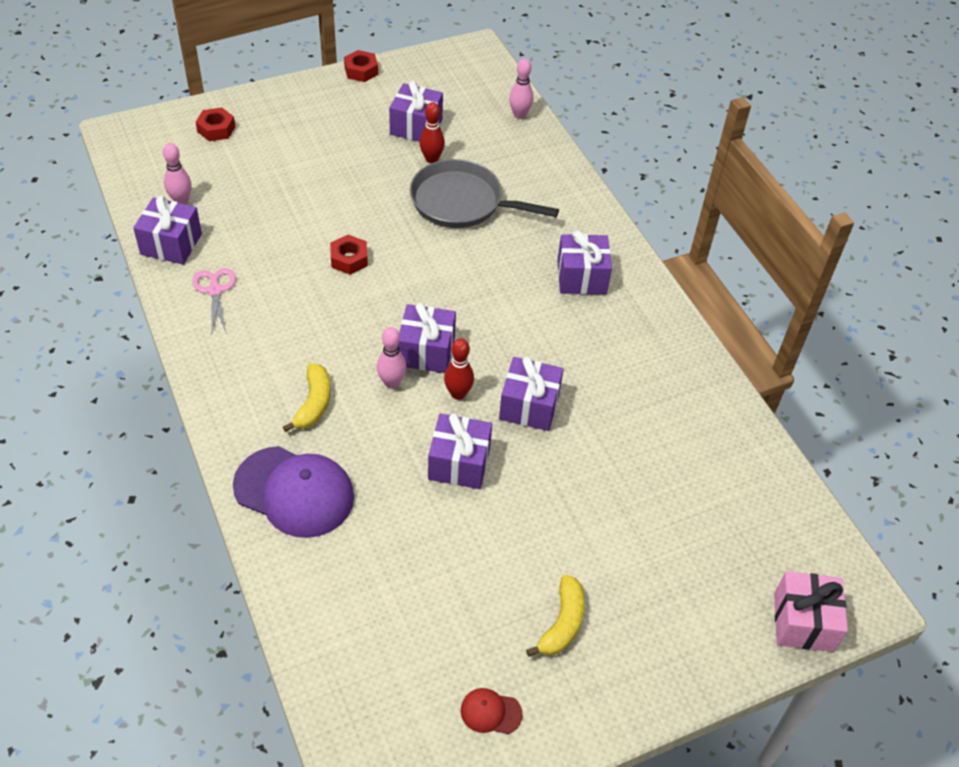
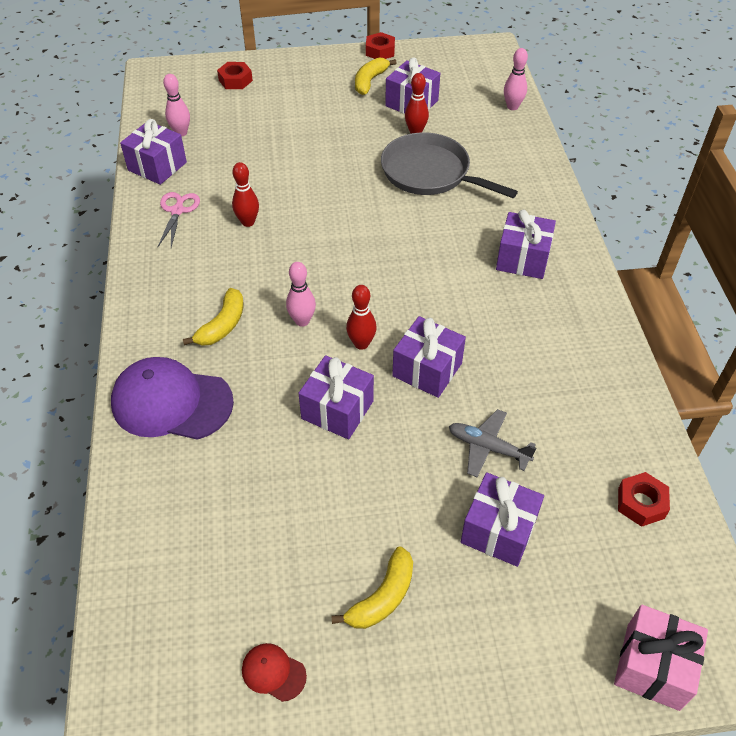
camera: 20 degrees right, 0 degrees up
purple cap [233,446,354,538] -> purple cap turned 150 degrees clockwise [111,357,234,440]
red nut [330,235,368,274] -> red nut moved to [618,472,670,527]
purple gift [398,303,456,373] -> purple gift moved to [461,472,544,567]
none -> red bowling pin [232,162,259,227]
none -> yellow banana [355,58,396,95]
none -> grey plane [449,409,537,477]

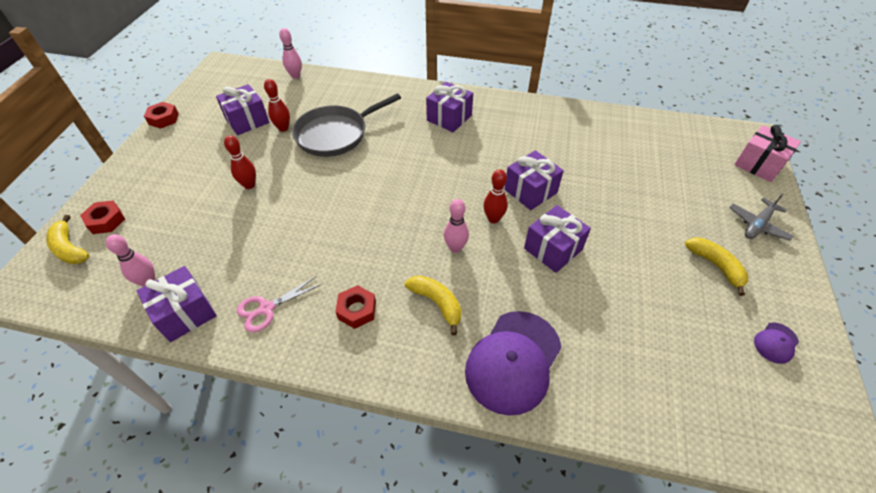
camera: 70 degrees left, 0 degrees up
pink scissors [158,192,200,248] -> pink scissors turned 60 degrees counterclockwise [237,276,322,333]
red bowling pin [232,162,259,227] -> red bowling pin moved to [224,135,256,189]
red cap [242,643,307,702] -> purple cap [754,322,799,364]
yellow banana [355,58,396,95] -> yellow banana moved to [46,215,89,264]
grey plane [449,409,537,477] -> grey plane moved to [729,193,794,241]
purple gift [461,472,544,567] -> none
red nut [618,472,670,527] -> red nut moved to [335,285,376,329]

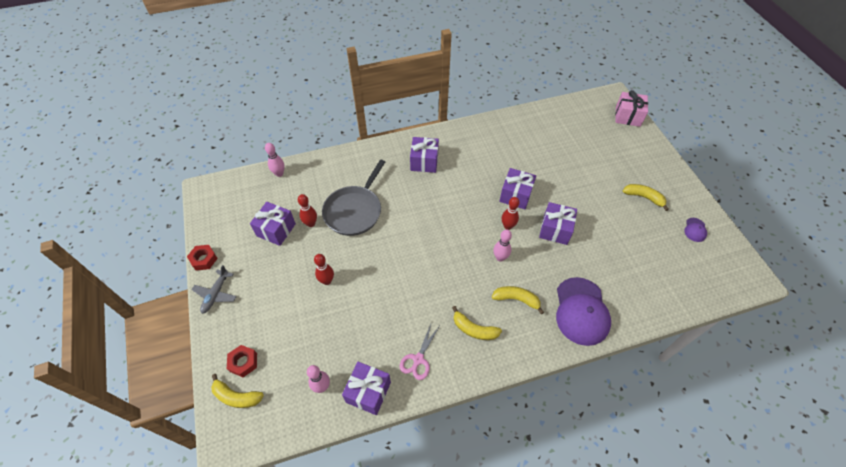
camera: 30 degrees left, 5 degrees up
red nut [335,285,376,329] -> yellow banana [452,306,502,340]
grey plane [729,193,794,241] -> grey plane moved to [191,265,237,314]

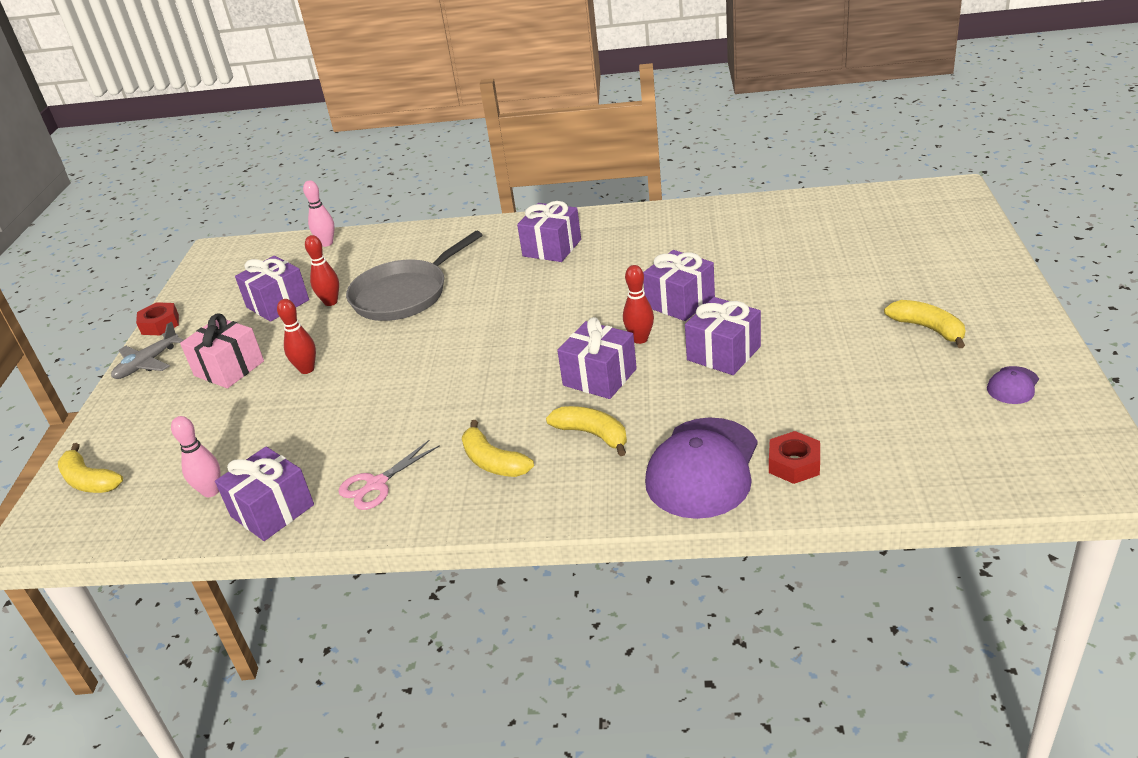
camera: 25 degrees right, 20 degrees down
red nut [227,345,257,377] -> red nut moved to [769,431,820,484]
pink bowling pin [493,230,512,262] -> purple gift [557,317,637,399]
pink gift [615,90,648,127] -> pink gift moved to [180,313,264,388]

